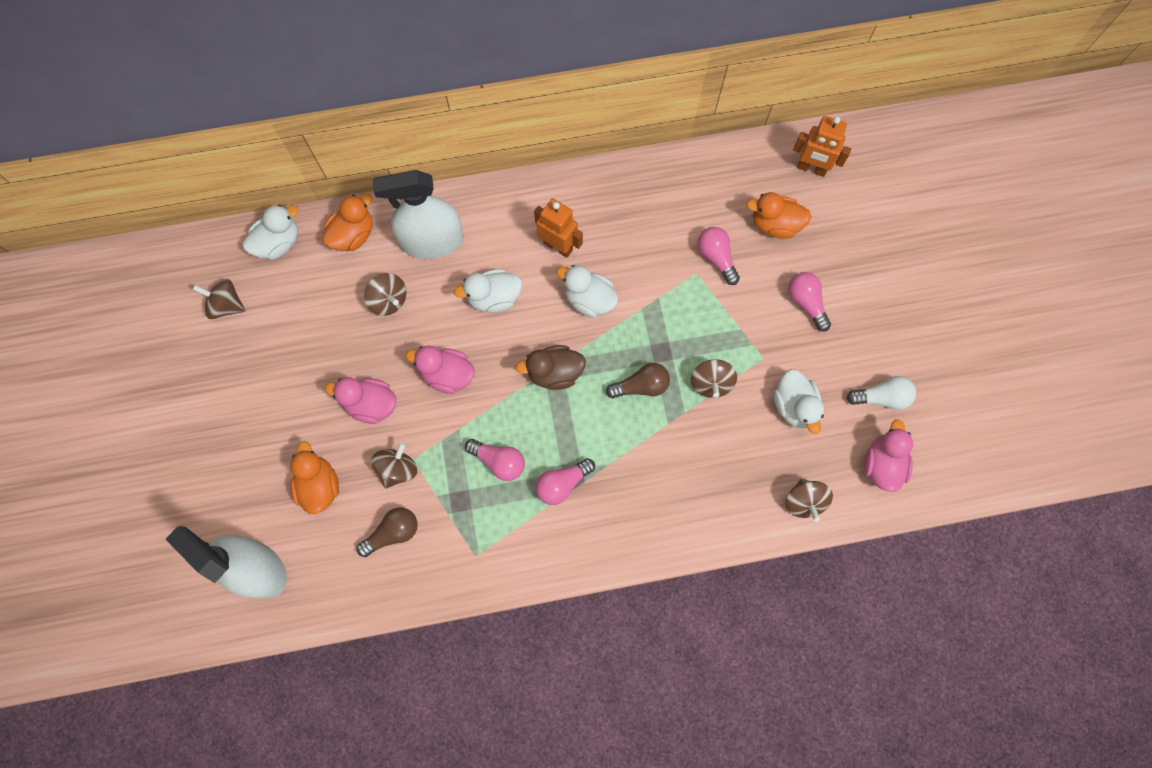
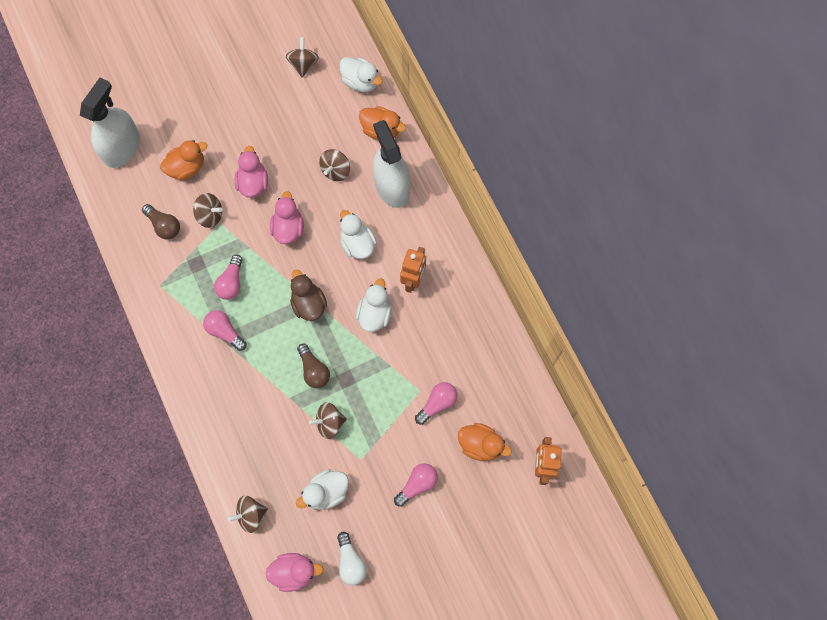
camera: 75 degrees right, 0 degrees up
orange duck [746,192,812,239] -> orange duck turned 120 degrees clockwise [458,423,512,461]

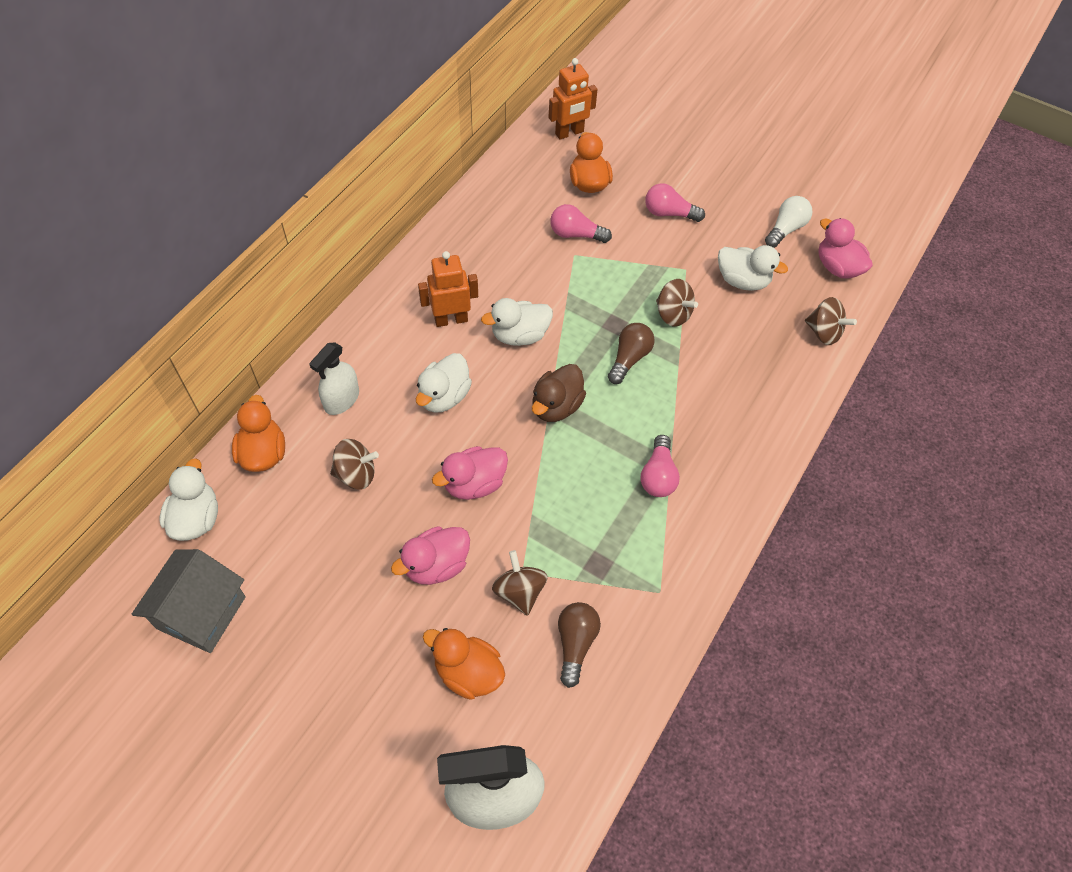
camera: 125 degrees left, 15 degrees down
pink light bulb [214,254,243,300] -> none
brown spinning top [286,37,319,78] -> grey house [132,549,246,653]
white spray bottle [373,120,411,208] -> white spray bottle [309,342,359,415], size x0.59

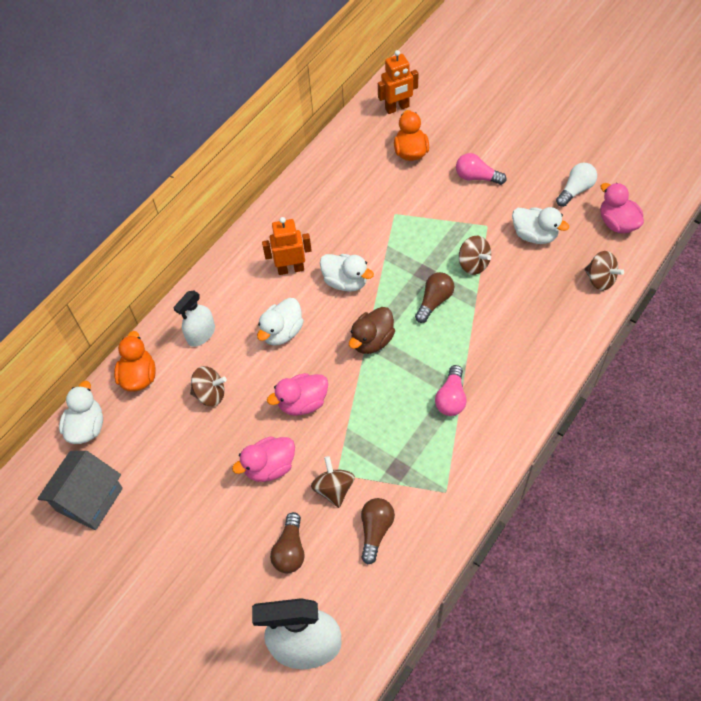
camera: 10 degrees right, 0 degrees up
orange duck [423,628,505,700] -> brown light bulb [270,512,305,573]
white duck [481,298,553,346] -> white duck turned 135 degrees counterclockwise [320,254,374,292]
pink light bulb [550,204,612,243] -> none

